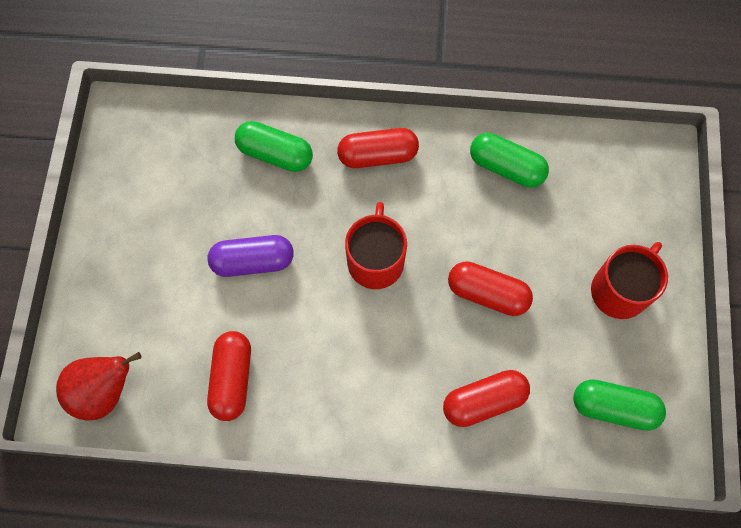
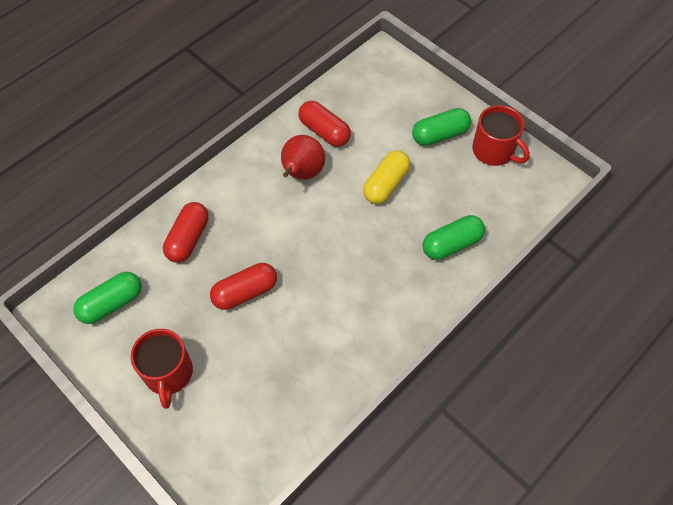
camera: 130 degrees right, 10 degrees down
red pear [56,352,142,420] -> red pear moved to [281,135,325,180]
purple capsule [207,235,294,277] -> yellow capsule [363,150,410,204]
red capsule [337,128,419,168] -> none
red mug [345,202,407,289] -> red mug moved to [472,105,530,166]
green capsule [470,133,549,187] -> green capsule moved to [412,108,471,146]

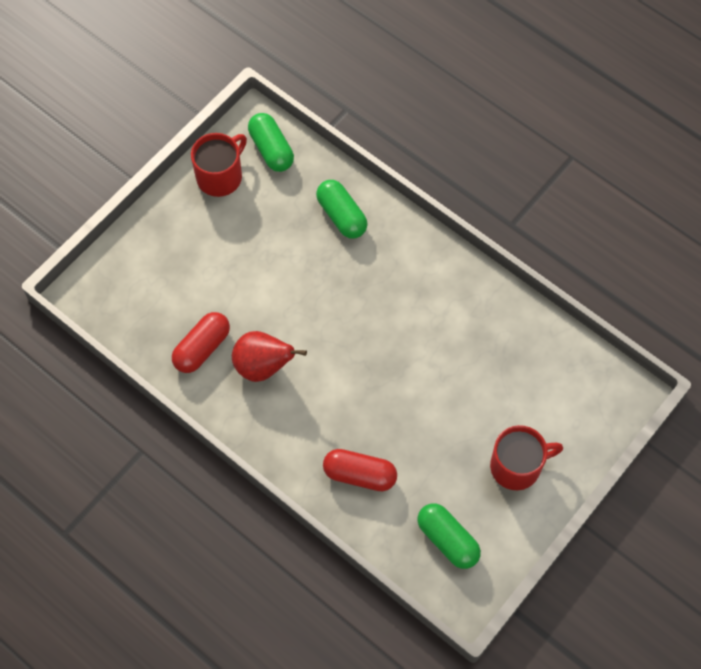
camera: 95 degrees left, 5 degrees up
red capsule [210,263,277,310] -> none
yellow capsule [363,150,410,204] -> none
green capsule [412,108,471,146] -> green capsule moved to [248,113,294,172]

